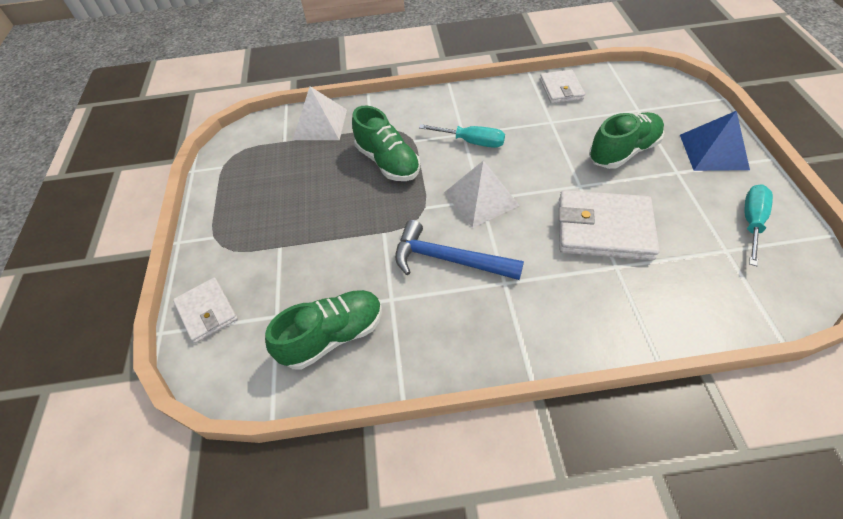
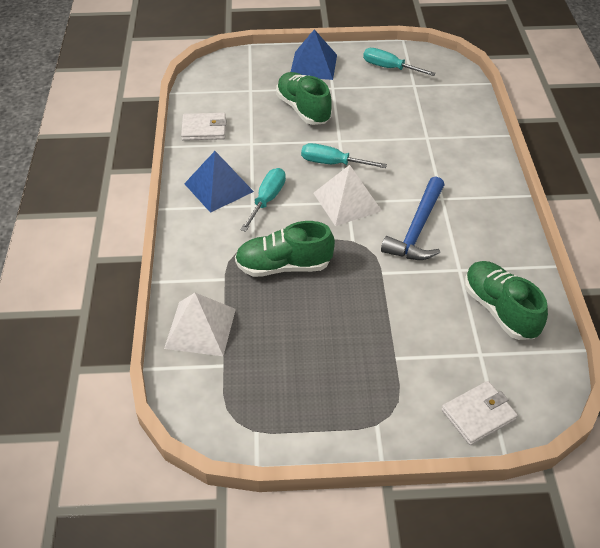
camera: 90 degrees left, 5 degrees down
green shoe [352,106,420,181] -> green shoe turned 150 degrees counterclockwise [235,221,335,277]
white wallet [559,190,659,261] -> none
none -> blue pyramid [184,151,254,213]
none -> turquoise screwdriver [301,143,387,168]

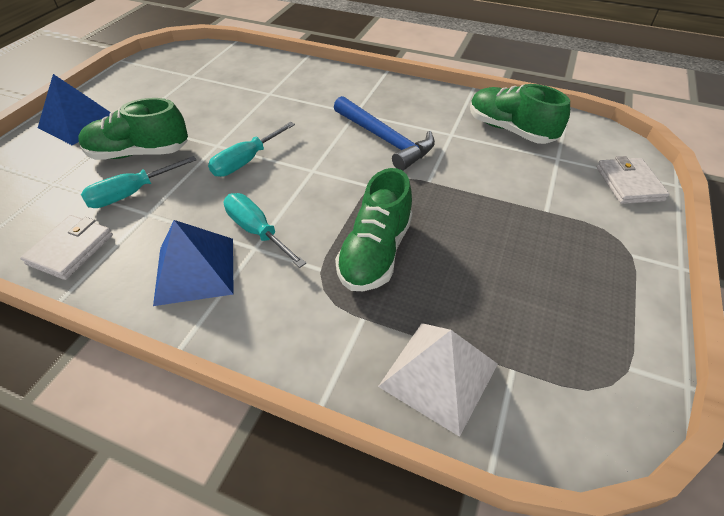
camera: 65 degrees left, 0 degrees up
white pyramid [314,165,382,226] -> none
turquoise screwdriver [363,48,436,76] -> turquoise screwdriver moved to [81,156,196,208]
green shoe [464,261,548,340] -> green shoe turned 45 degrees clockwise [470,84,570,144]

